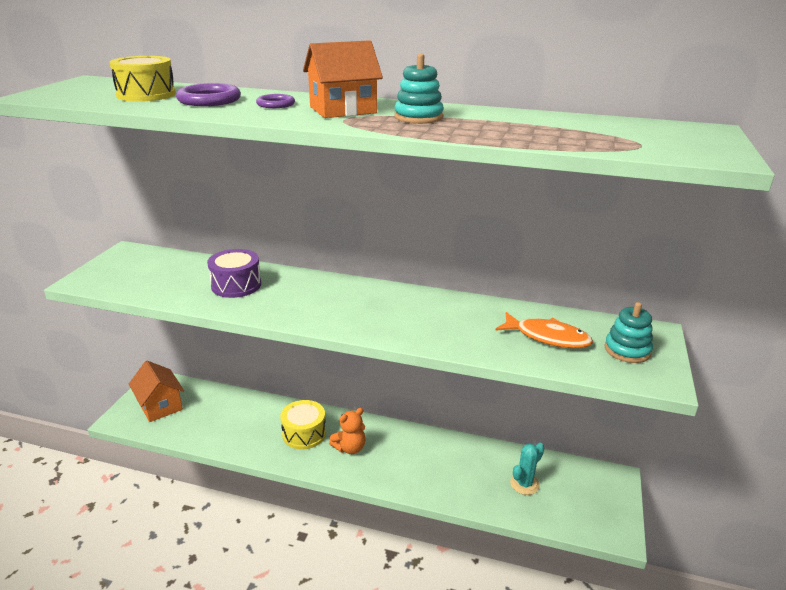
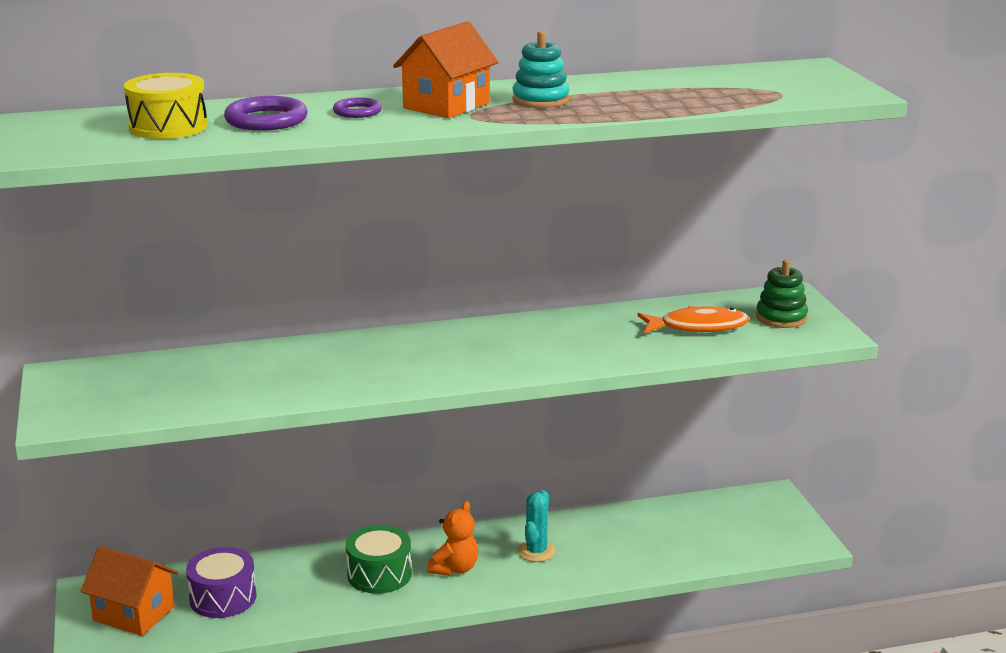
camera: 30 degrees left, 5 degrees down
purple drum [207,249,261,298] -> purple drum moved to [186,547,257,618]
yellow drum [280,400,326,450] -> green drum [346,525,412,594]
turquoise cactus [510,443,544,495] -> turquoise cactus moved to [518,490,556,562]
turquoise stacking toy [604,302,653,363] -> green stacking toy [756,260,808,328]

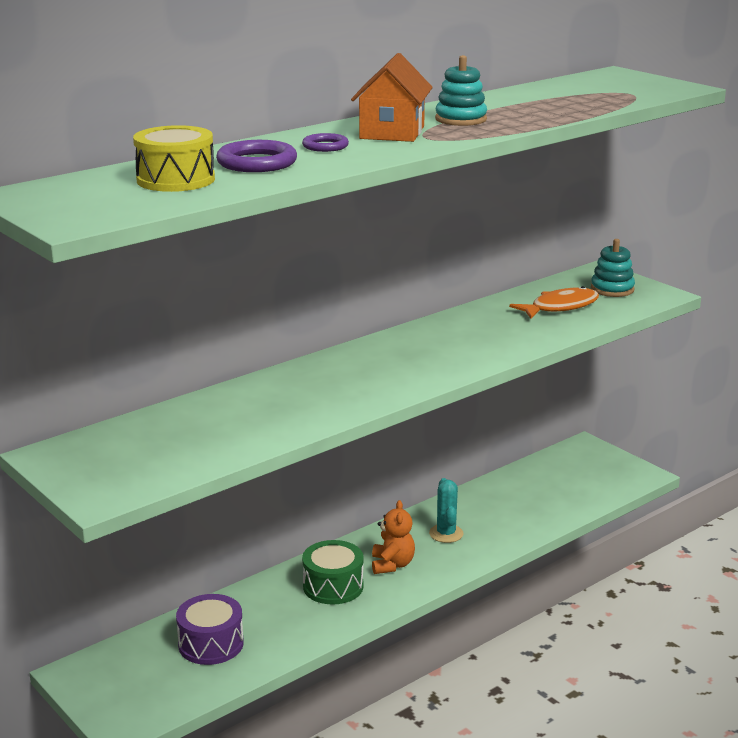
camera: 25 degrees left, 0 degrees up
orange house [80,546,178,636] -> none
green stacking toy [756,260,808,328] -> turquoise stacking toy [591,239,635,297]

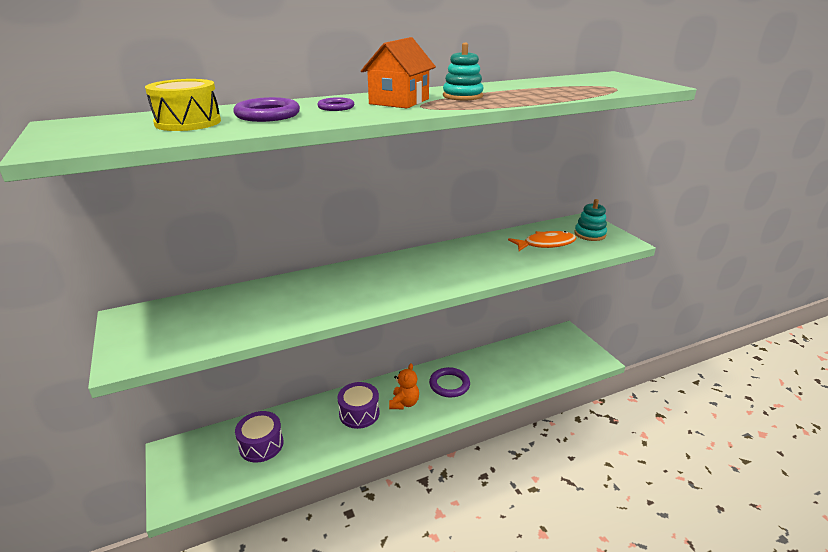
camera: 15 degrees right, 5 degrees up
green drum [302,540,364,604] -> purple drum [337,382,379,429]
turquoise cactus [429,478,464,543] -> purple ring [429,367,470,398]

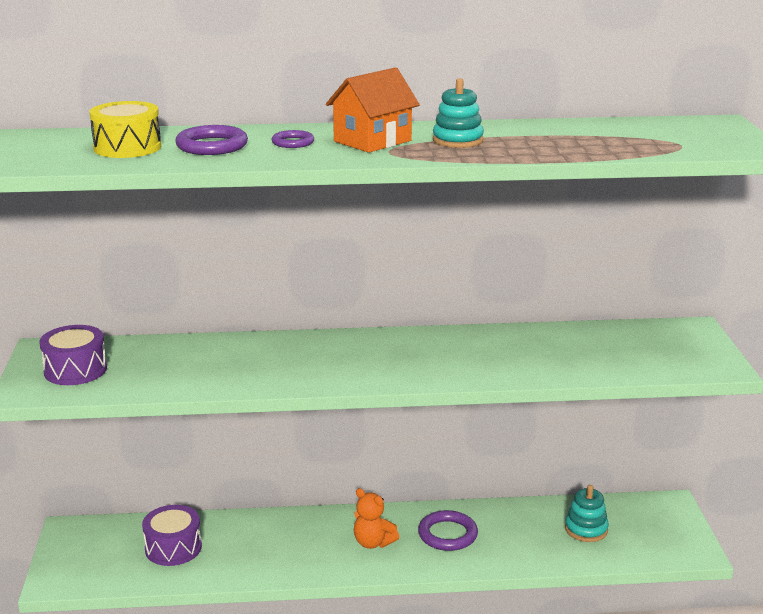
camera: 20 degrees right, 5 degrees down
purple drum [337,382,379,429] -> purple drum moved to [39,325,107,385]
orange teddy bear [389,363,419,409] -> orange teddy bear turned 90 degrees clockwise [354,488,399,549]
orange fish [508,231,576,251] -> none
turquoise stacking toy [574,199,607,241] -> turquoise stacking toy moved to [565,485,609,542]

